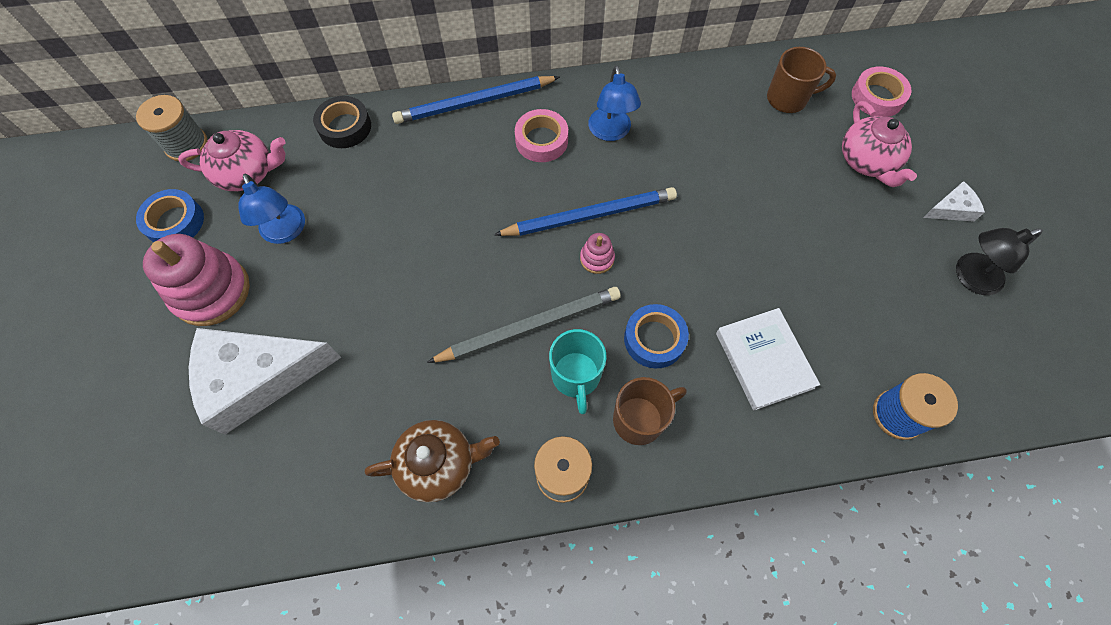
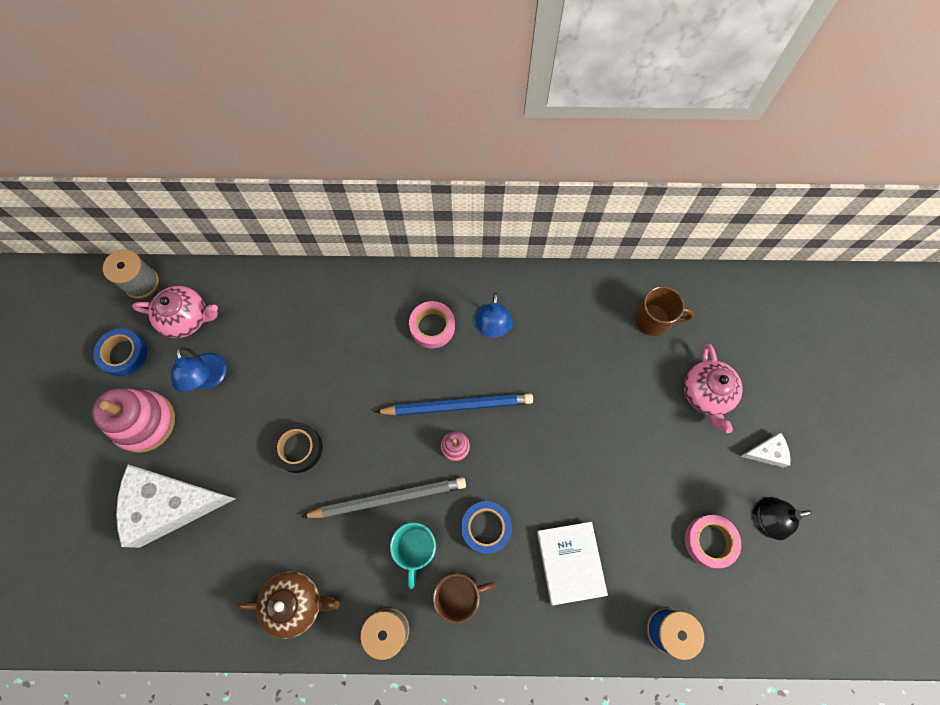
camera: 10 degrees right, 5 degrees up
black tape [313,96,371,148] -> black tape moved to [270,422,323,473]
blue pencil [392,76,560,124] -> none
pink tape [852,66,911,117] -> pink tape moved to [685,515,741,568]

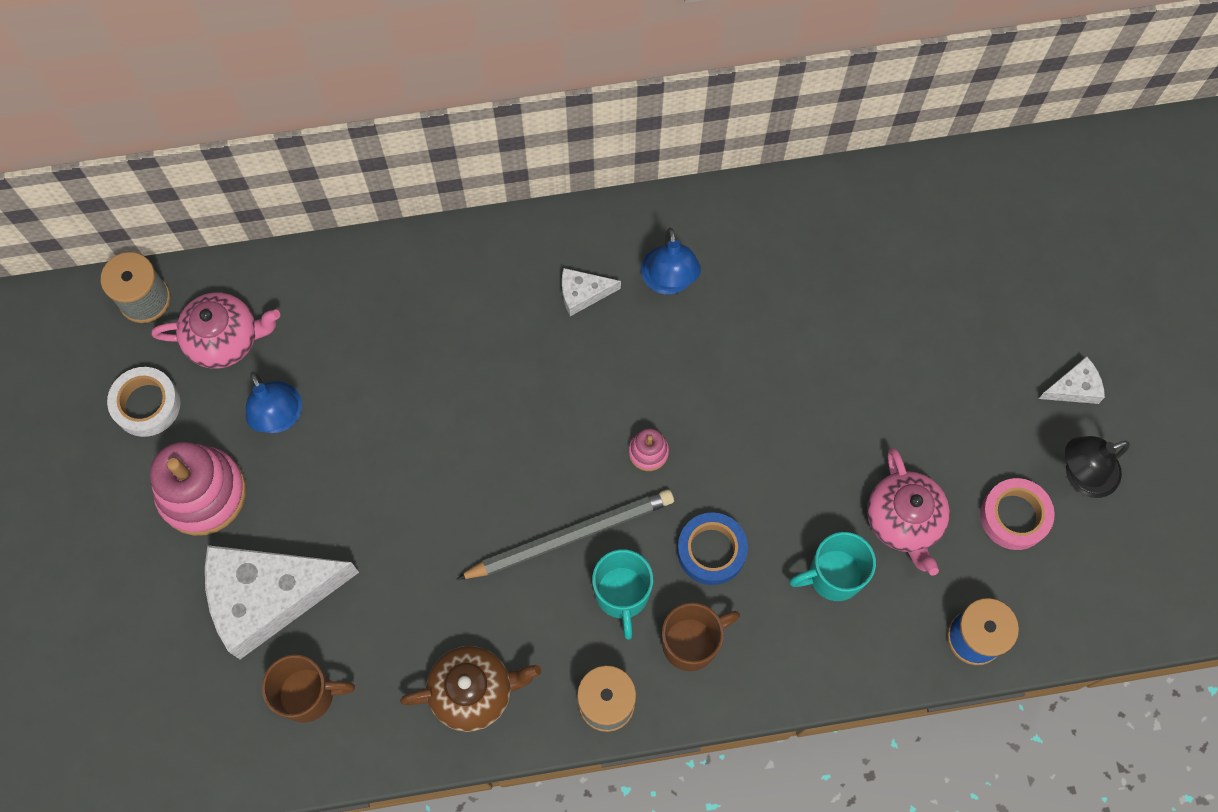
camera: 10 degrees left, 0 degrees up
blue tape [93,328,148,376] -> white tape [107,367,181,437]
black tape [270,422,323,473] -> none
blue pencil [375,393,533,416] -> none
pink tape [409,301,455,348] -> white cheese [562,268,621,316]
white book [537,522,608,605] -> turquoise mug [789,532,876,601]
brown mug [635,286,695,336] -> brown mug moved to [262,655,355,723]
pink teapot [684,344,743,433] -> pink teapot moved to [867,448,950,576]

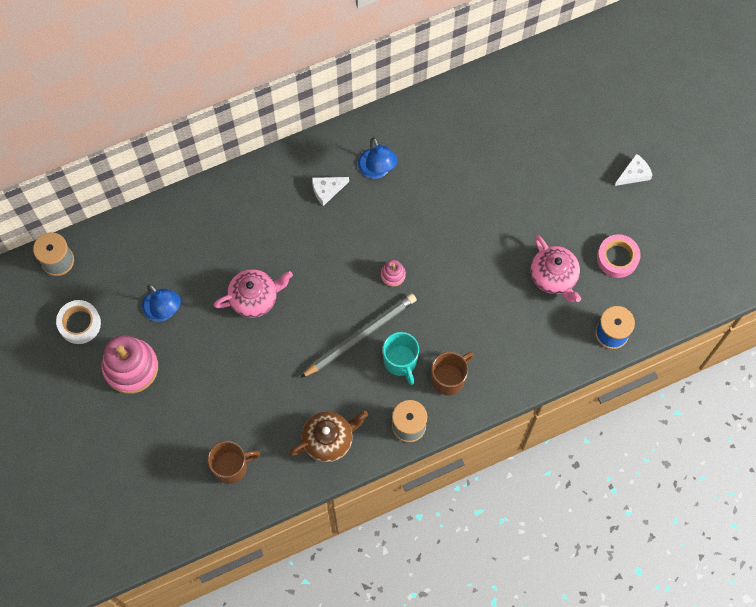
camera: 15 degrees left, 0 degrees up
pink teapot [152,292,280,369] -> pink teapot moved to [214,269,293,318]
white cheese [205,545,359,659] -> none
blue tape [677,513,748,585] -> none
turquoise mug [789,532,876,601] -> none
black lamp [1065,436,1130,498] -> none

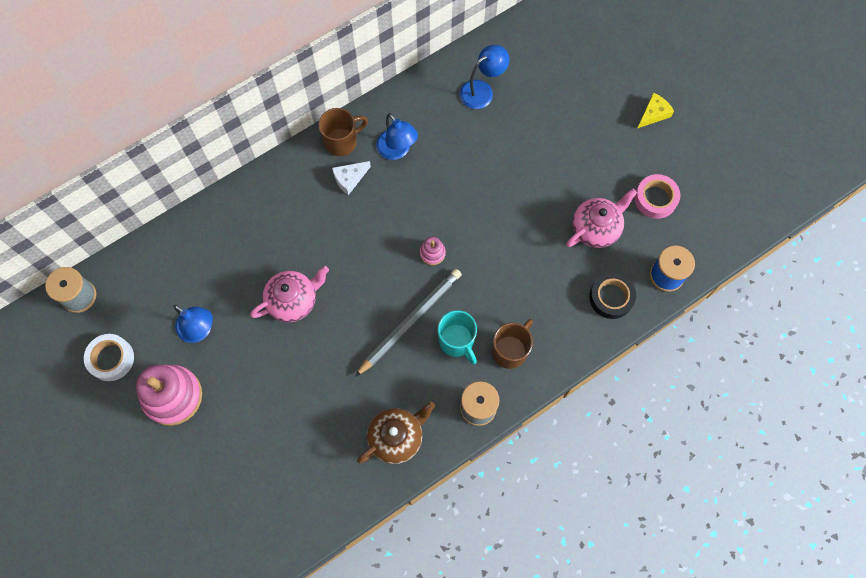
camera: 10 degrees left, 0 degrees up
brown mug [207,441,261,484] -> brown mug moved to [318,108,368,156]
pink teapot [531,235,581,302] -> pink teapot turned 90 degrees counterclockwise [566,189,637,248]
white cheese [615,153,653,186] -> yellow cheese [638,93,674,128]
none -> blue lamp [460,45,509,109]
none -> black tape [589,273,636,319]

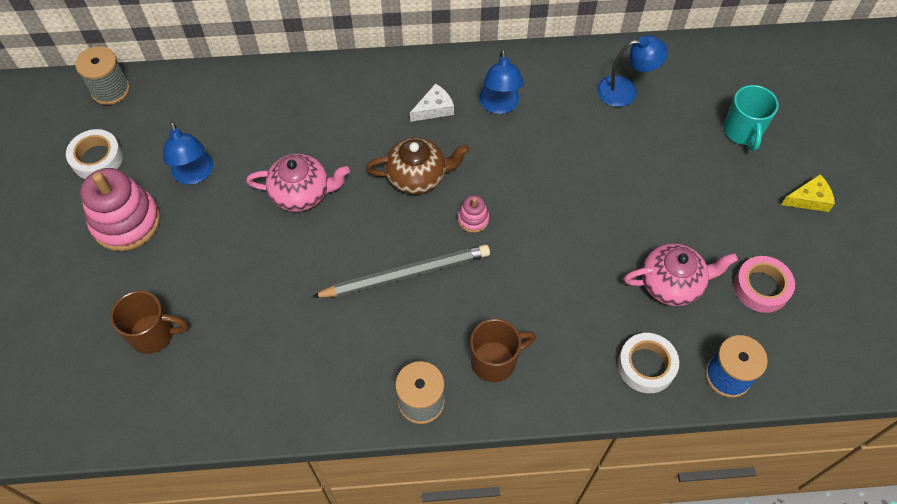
camera: 30 degrees right, 10 degrees down
brown mug [318,108,368,156] -> brown mug moved to [110,291,188,354]
white cheese [332,161,371,195] -> white cheese turned 150 degrees clockwise [410,83,454,122]
brown teapot [357,402,435,464] -> brown teapot moved to [366,137,469,194]
turquoise mug [438,310,477,364] -> turquoise mug moved to [724,85,779,151]
black tape [589,273,636,319] -> white tape [618,333,679,393]

